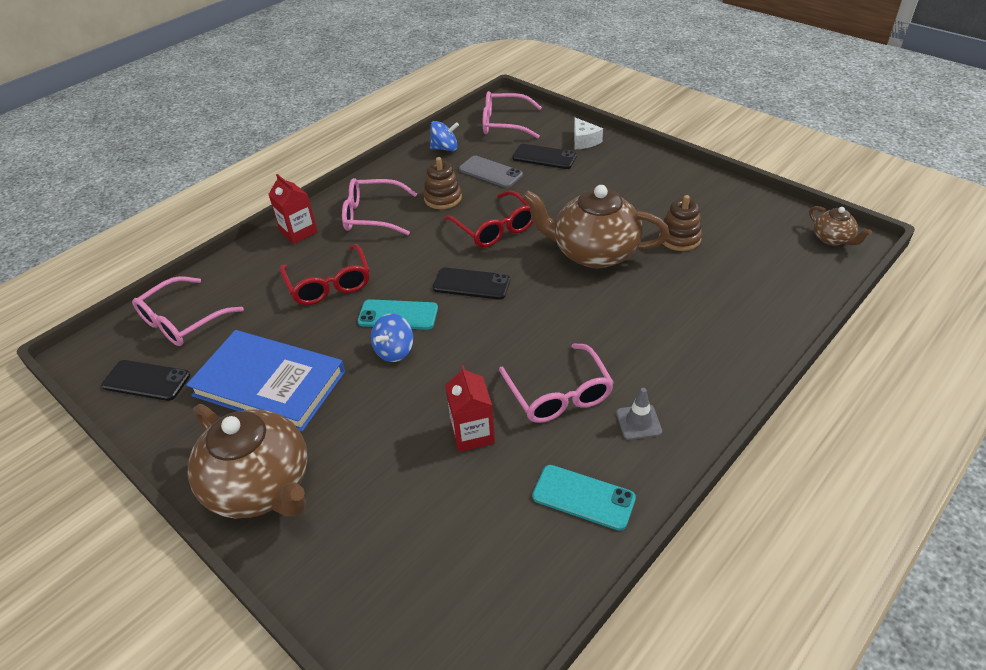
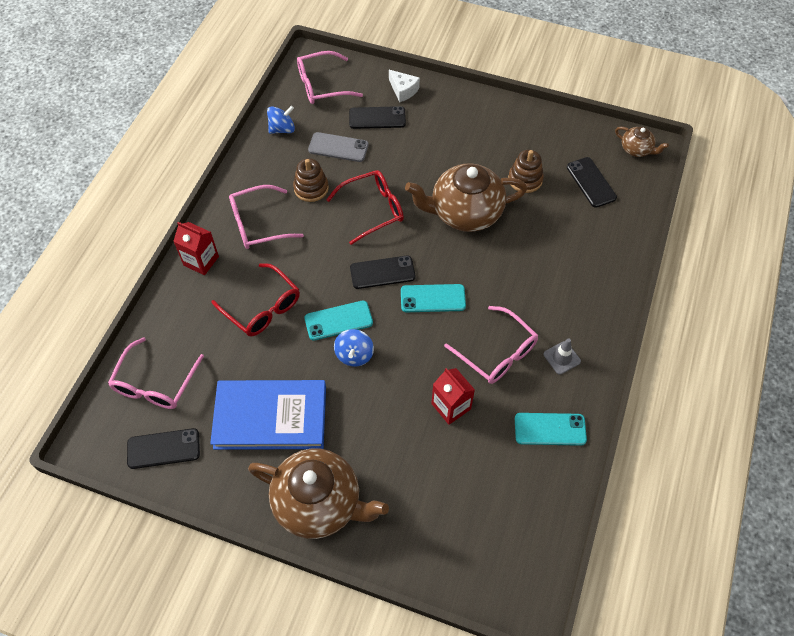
camera: 25 degrees left, 15 degrees up
red glasses [444,191,533,248] -> red glasses turned 60 degrees counterclockwise [326,170,404,245]
none -> turquoise phone [401,284,466,312]
none -> black phone [567,157,617,207]

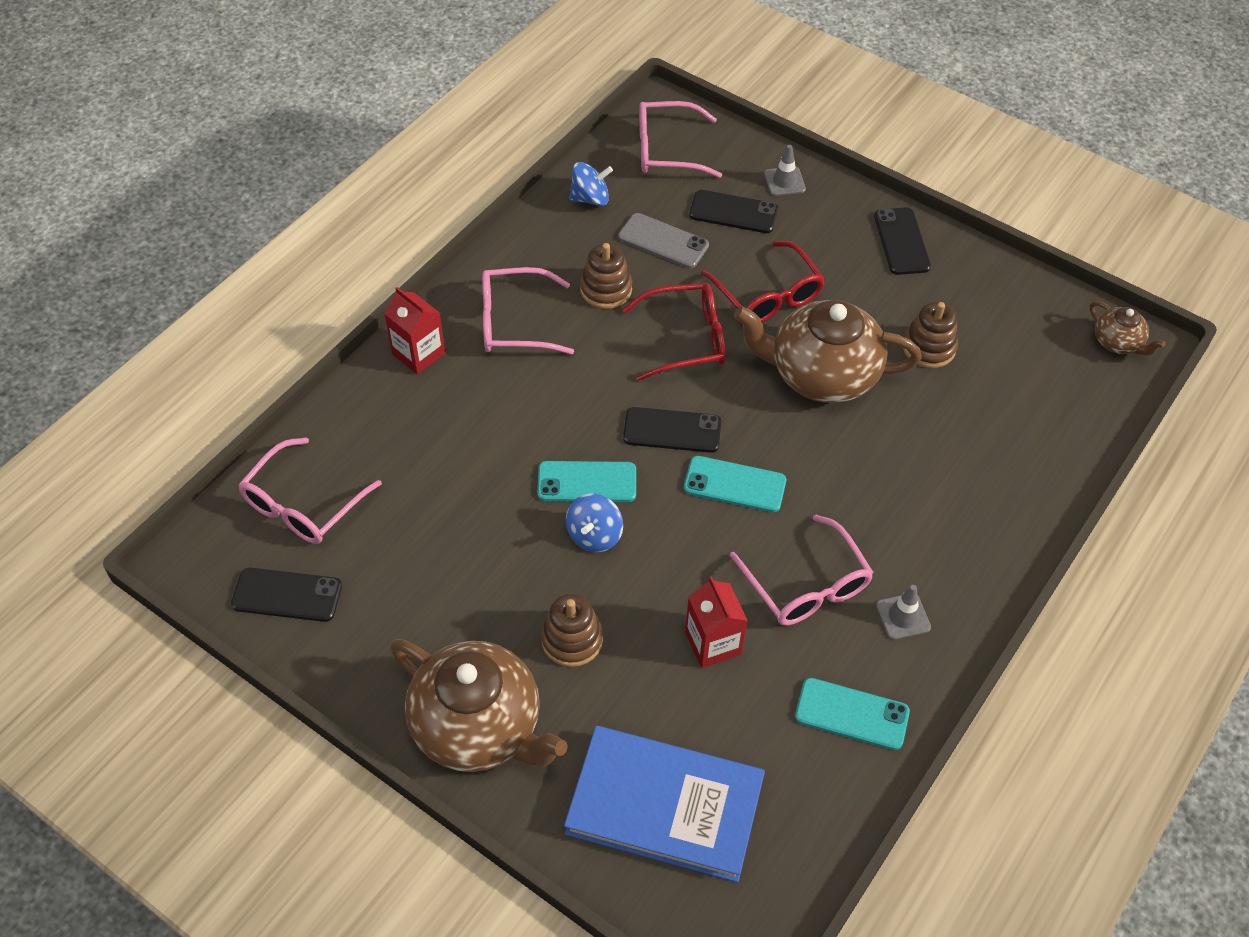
camera: 15 degrees right, 5 degrees down
blue book [210,380,326,450] -> blue book moved to [564,726,765,882]
red glasses [211,263,300,337] -> red glasses moved to [701,241,825,323]
white cheese [389,70,420,102] -> grey traffic cone [764,145,806,196]
black phone [567,157,617,207] -> black phone moved to [874,207,931,275]
none -> brown stacking toy [541,594,603,667]

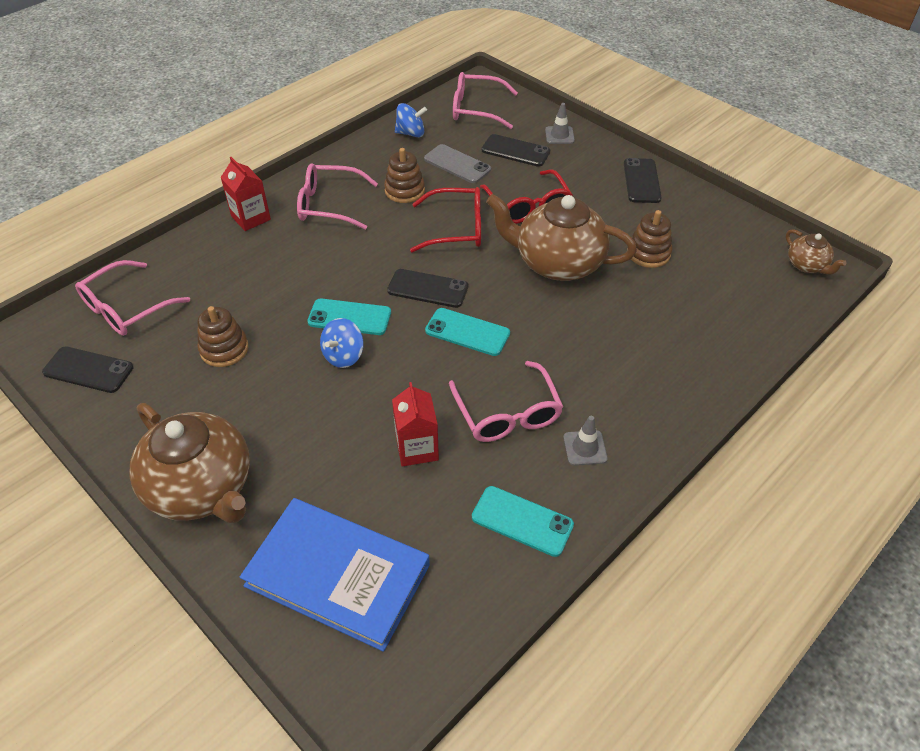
camera: 10 degrees right, 5 degrees down
brown stacking toy [541,594,603,667] -> brown stacking toy moved to [197,306,248,367]

